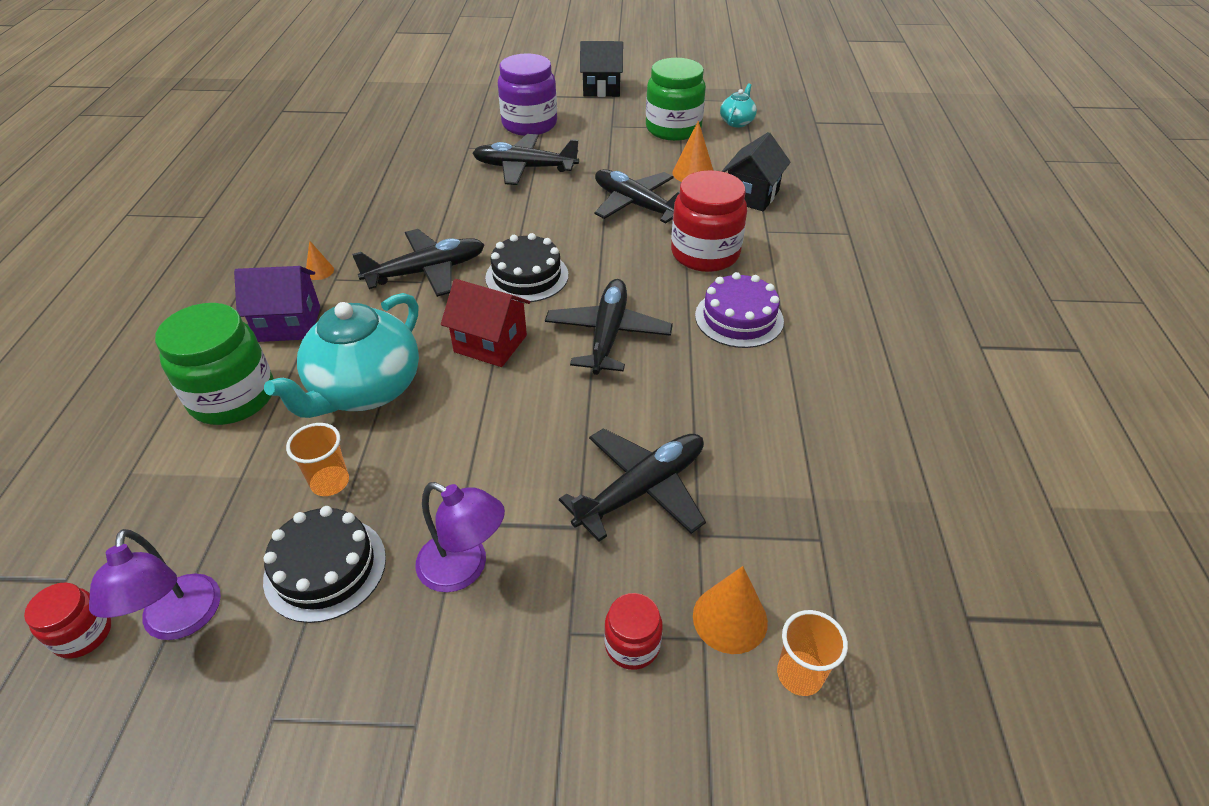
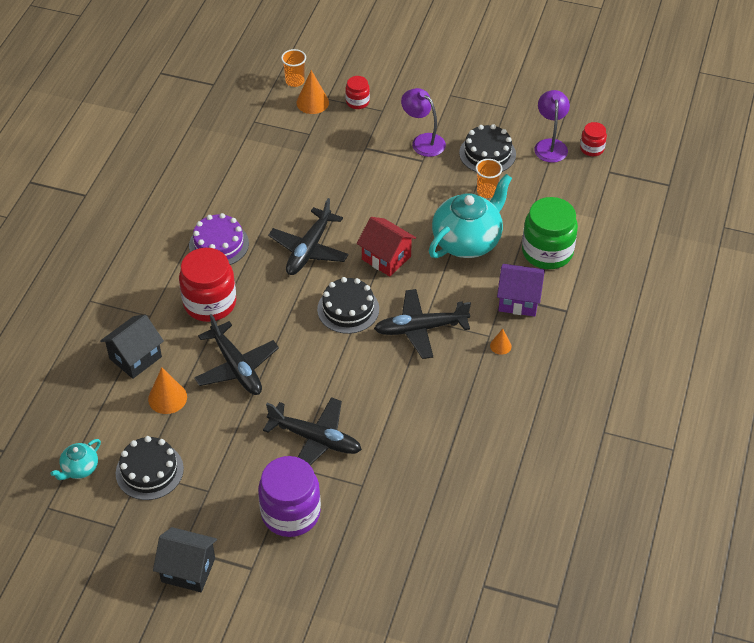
camera: 165 degrees left, 5 degrees up
black plane [559,428,706,542] -> none
green jar [646,58,706,141] -> black cake [116,436,184,500]

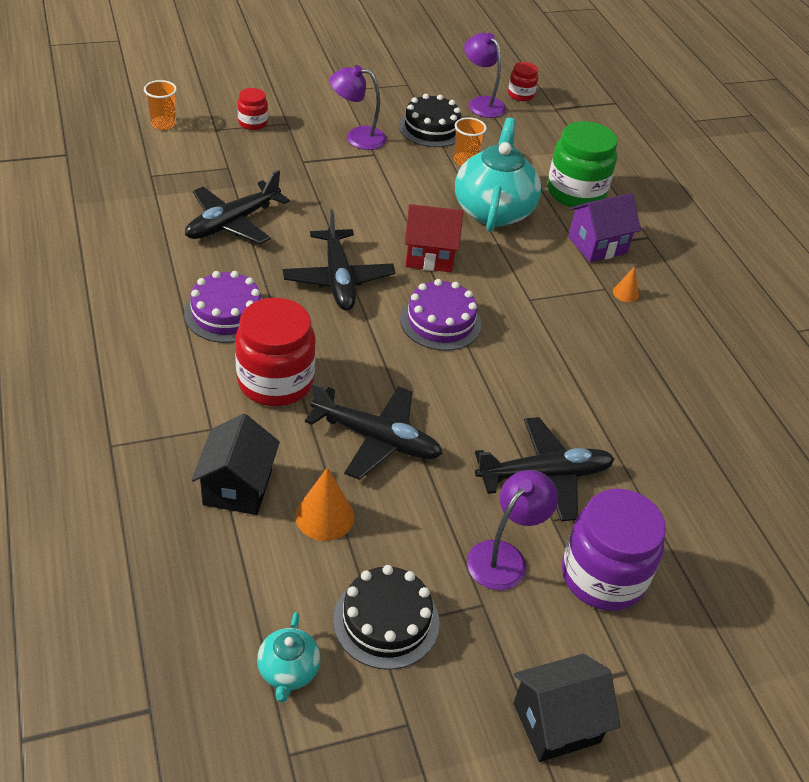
camera: 40 degrees left, 5 degrees down
orange cone [296,70,329,114] -> none
black cake [317,277,379,334] -> purple cake [400,279,482,351]
black plane [374,289,471,359] -> black plane moved to [185,170,290,244]
none -> purple lamp [467,470,558,590]

